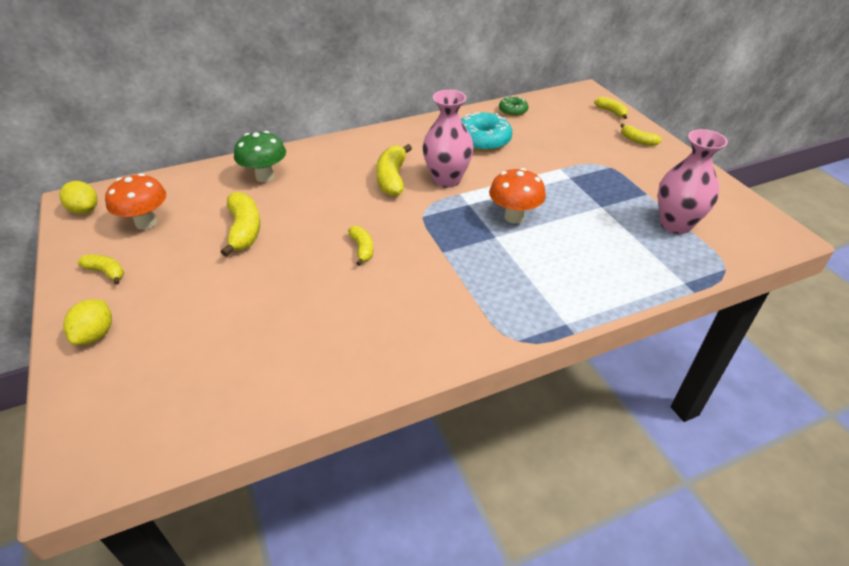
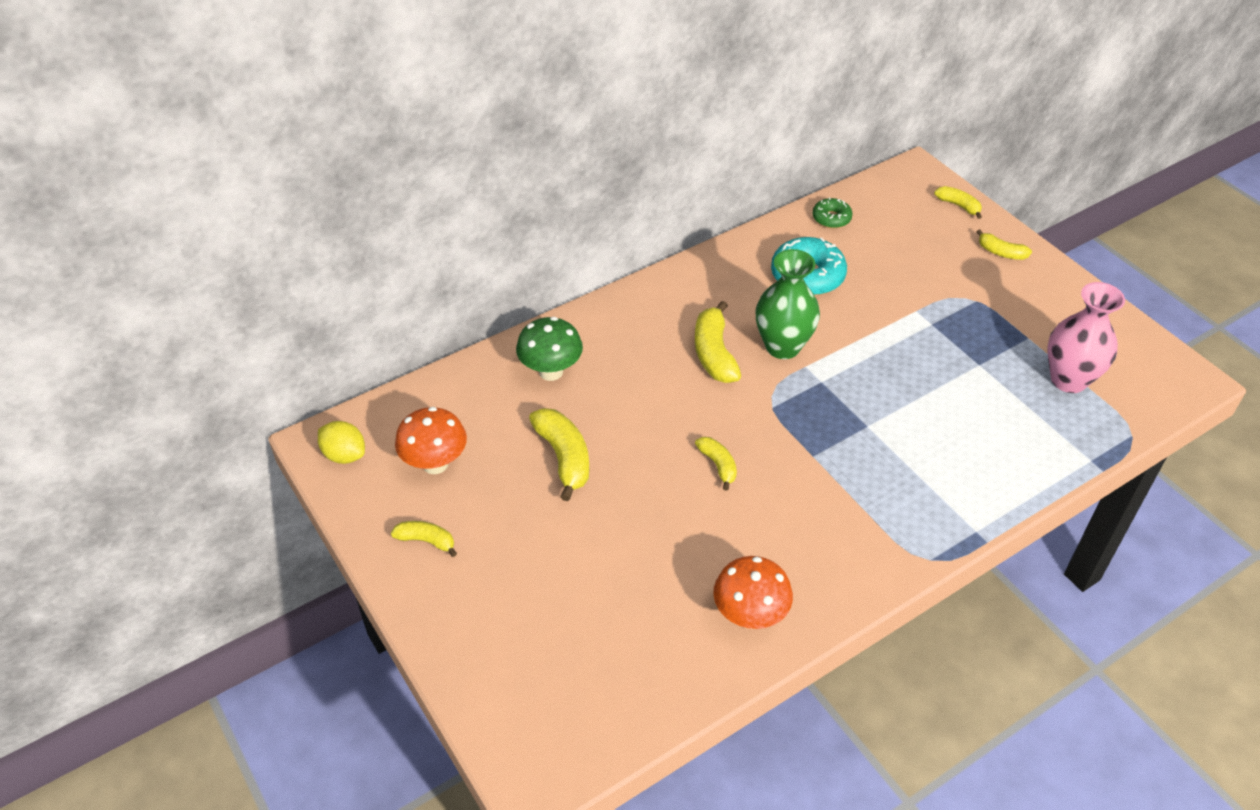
camera: 10 degrees left, 5 degrees up
yellow lemon [63,299,112,345] -> none
pink vase [422,90,474,188] -> green vase [756,249,820,359]
orange mushroom [489,168,546,224] -> orange mushroom moved to [713,556,793,629]

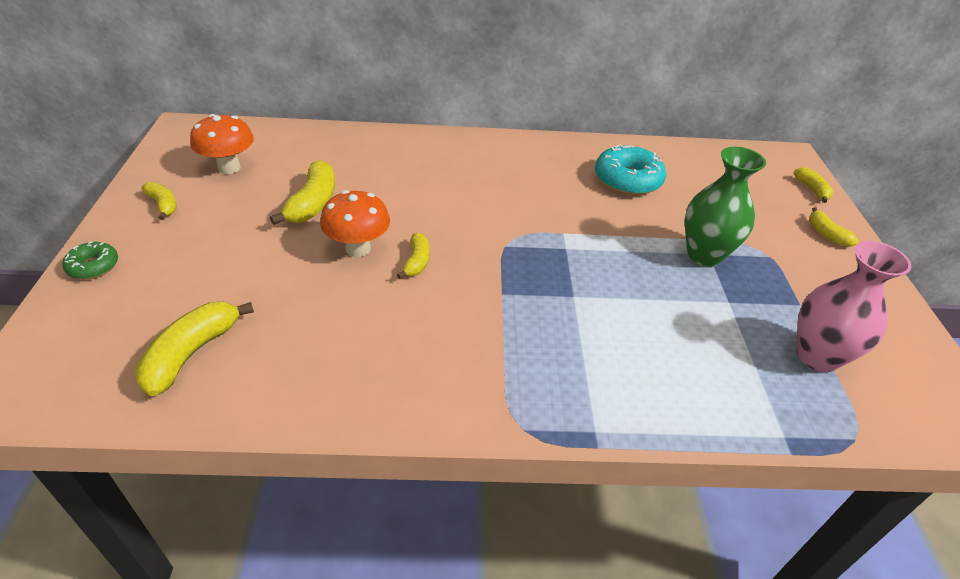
camera: 30 degrees right, 5 degrees down
yellow lemon [318,421,365,464] -> none
green mushroom [516,317,583,381] -> none
yellow banana [695,301,741,383] -> yellow banana moved to [135,302,254,396]
orange mushroom [713,556,793,629] -> orange mushroom moved to [320,190,390,257]
green vase [756,249,820,359] -> green vase moved to [685,147,766,267]
green donut [813,198,852,228] -> green donut moved to [62,242,118,279]

